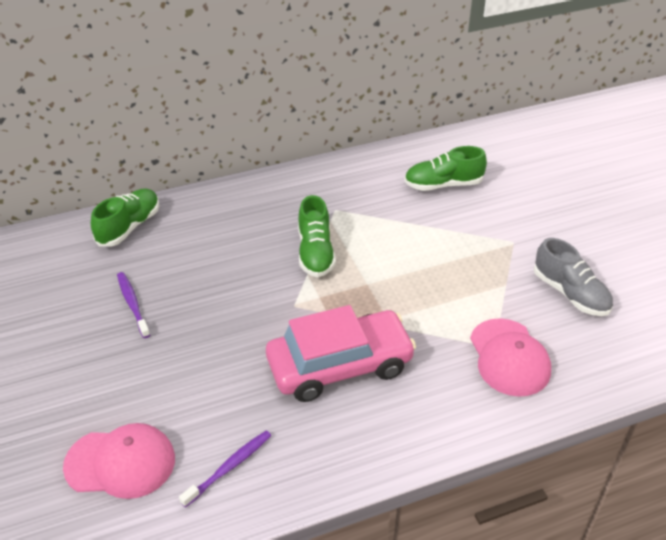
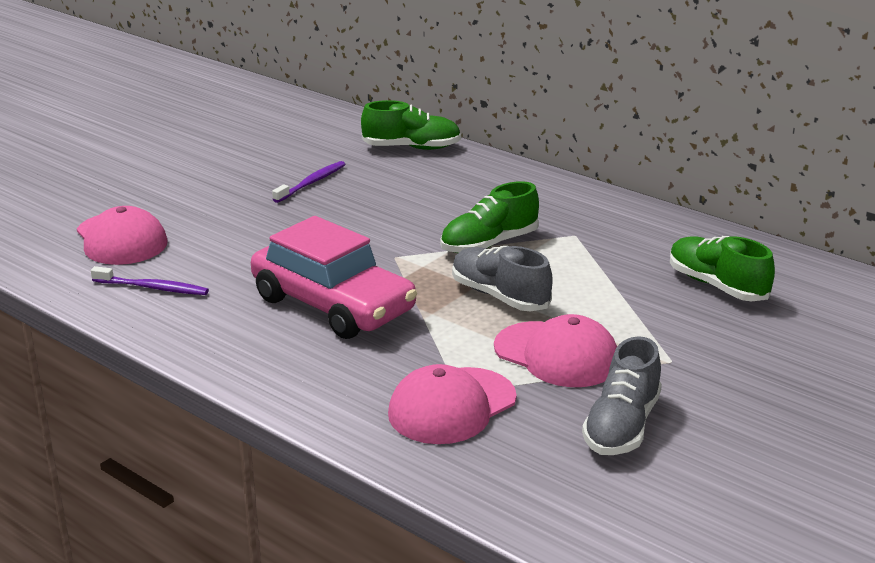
camera: 60 degrees right, 15 degrees down
none -> grey shoe [452,246,553,311]
none -> pink cap [494,314,617,387]

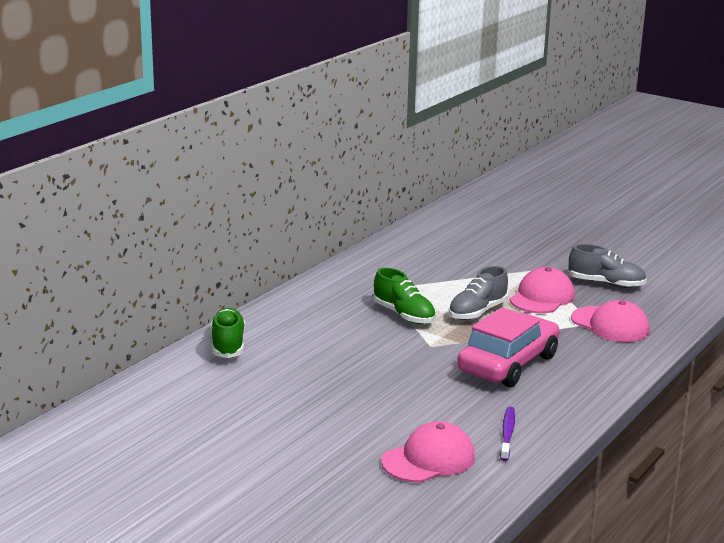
camera: 95 degrees left, 5 degrees down
purple toothbrush [272,161,345,203] -> none
green shoe [670,236,775,301] -> none

